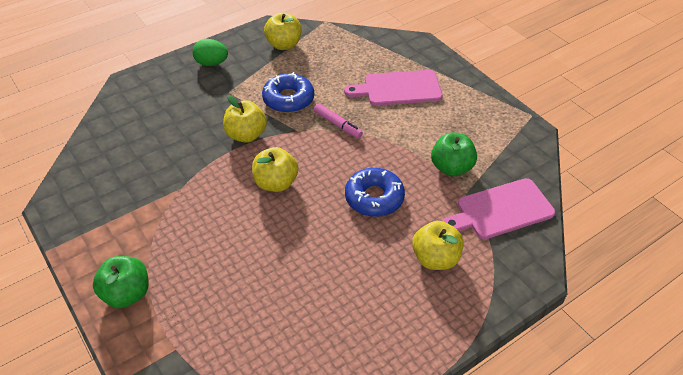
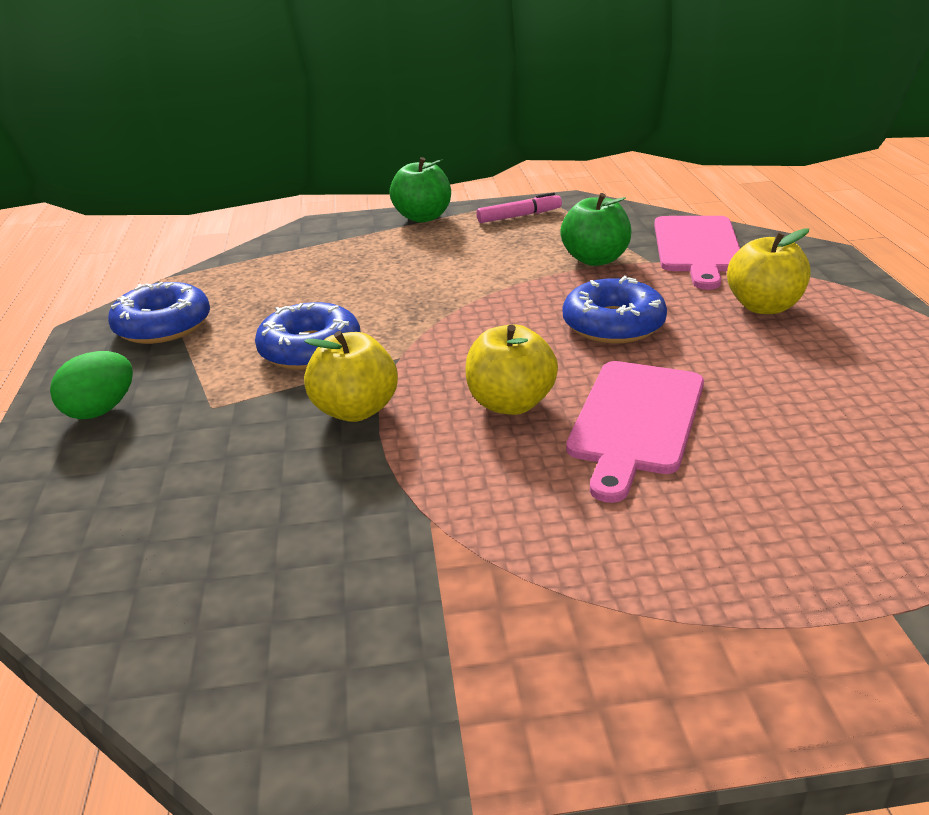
camera: 60 degrees left, 15 degrees down
green apple [93,256,149,308] -> green apple moved to [389,157,451,222]
yellow apple [264,13,302,50] -> blue donut [108,282,210,344]
pink marker [314,103,363,139] -> pink marker moved to [476,192,562,223]
pink cutting board [344,70,443,106] -> pink cutting board moved to [566,361,704,503]

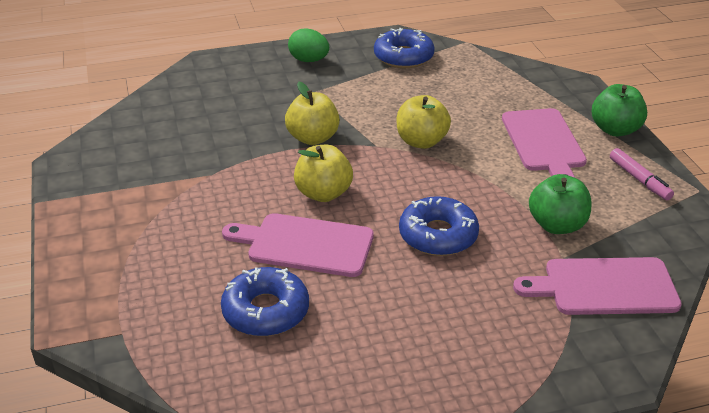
camera: 80 degrees right, 5 degrees up
blue donut [255,302,360,370] -> blue donut moved to [221,267,309,336]
yellow apple [727,228,810,314] -> yellow apple moved to [397,95,451,149]
none -> pink cutting board [502,108,587,178]

